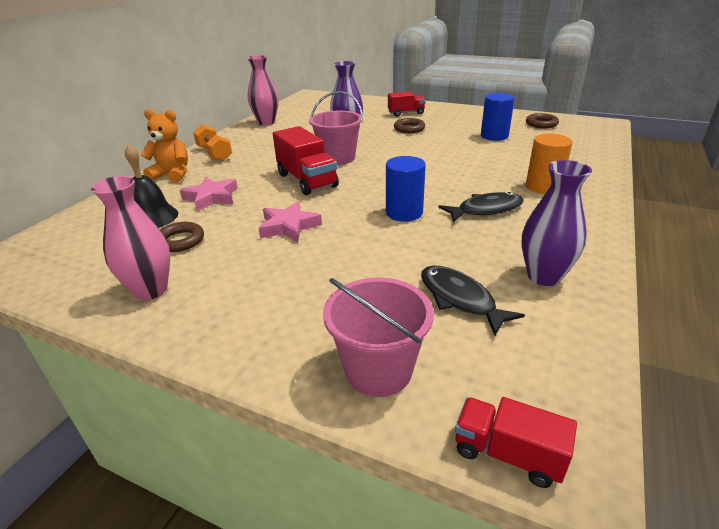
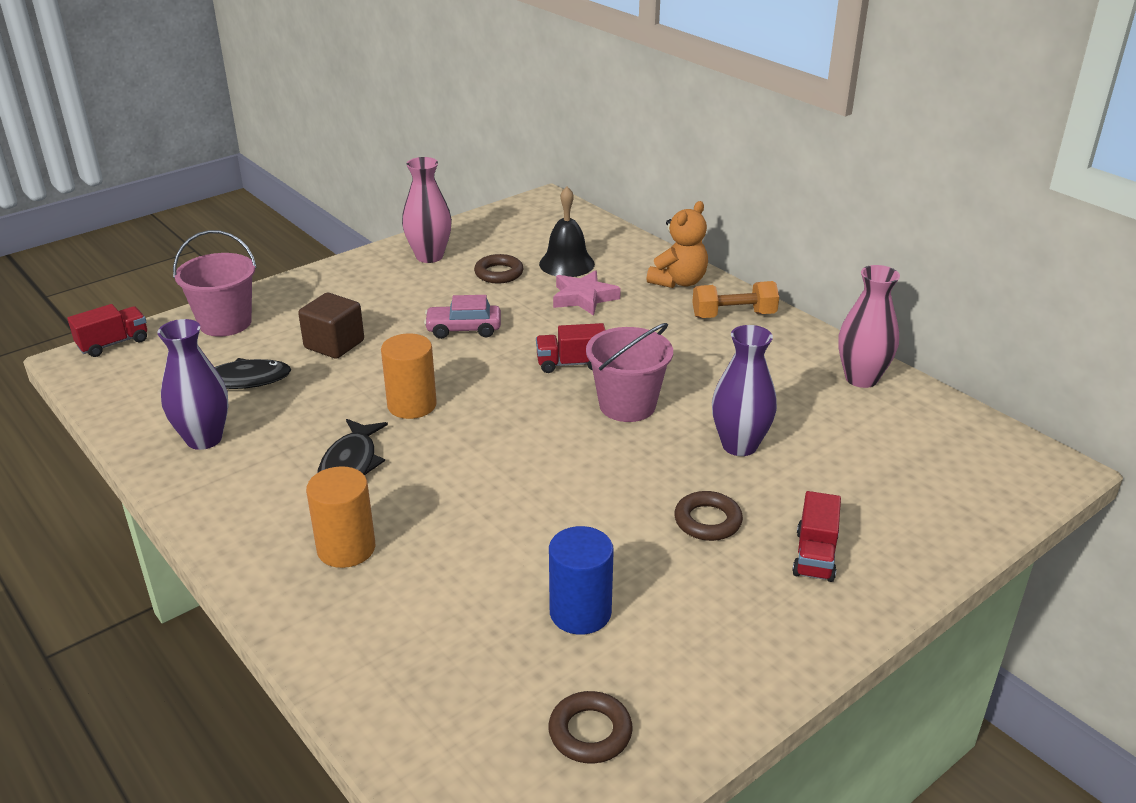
camera: 115 degrees right, 0 degrees up
pink star [258,201,322,243] -> pink car [424,295,501,339]
red truck [273,126,339,195] -> red truck [536,323,605,373], size x0.62
blue cylinder [386,156,426,221] -> orange cylinder [381,334,437,419]
none -> brown cube [298,293,364,359]

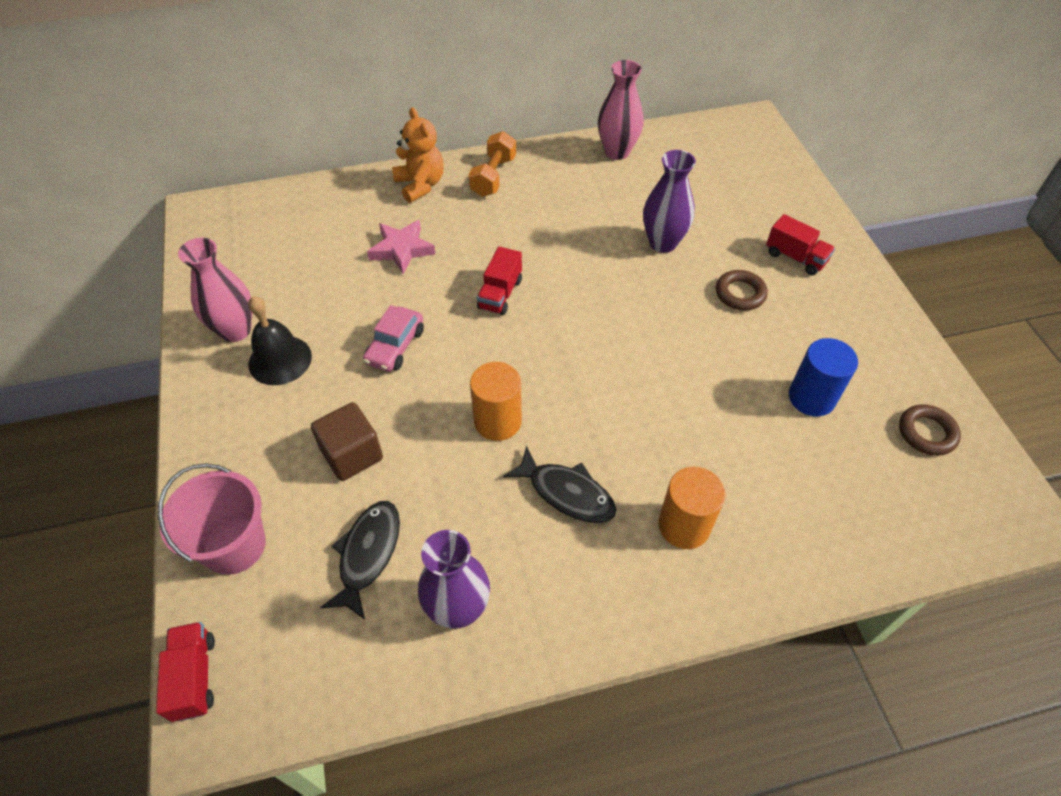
camera: 65 degrees left, 20 degrees up
brown ring [474,254,523,284] -> none
black bell [539,187,595,277] -> black bell moved to [248,296,312,385]
pink bucket [586,323,673,422] -> none

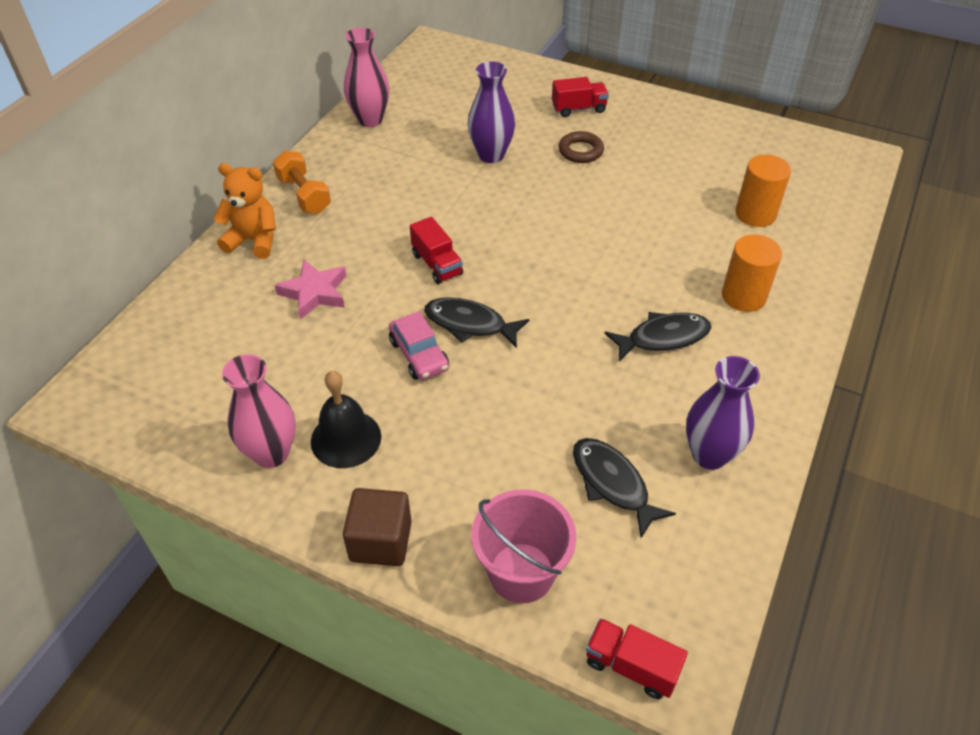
camera: 50 degrees left, 5 degrees down
brown cube [311,402,383,481] -> brown cube moved to [343,488,412,566]
orange cylinder [470,362,522,441] -> orange cylinder moved to [735,155,791,227]
blue cylinder [789,338,858,417] -> none
brown ring [899,404,961,456] -> none
none -> black fish [424,297,529,348]

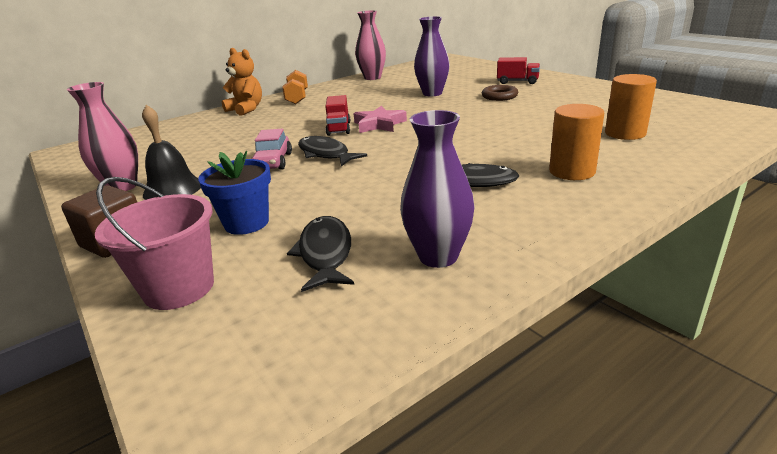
camera: 30 degrees right, 20 degrees down
pink star [274,260,347,320] -> pink star moved to [353,106,407,133]
red truck [586,618,688,699] -> none
none -> blue flower pot [198,151,271,235]

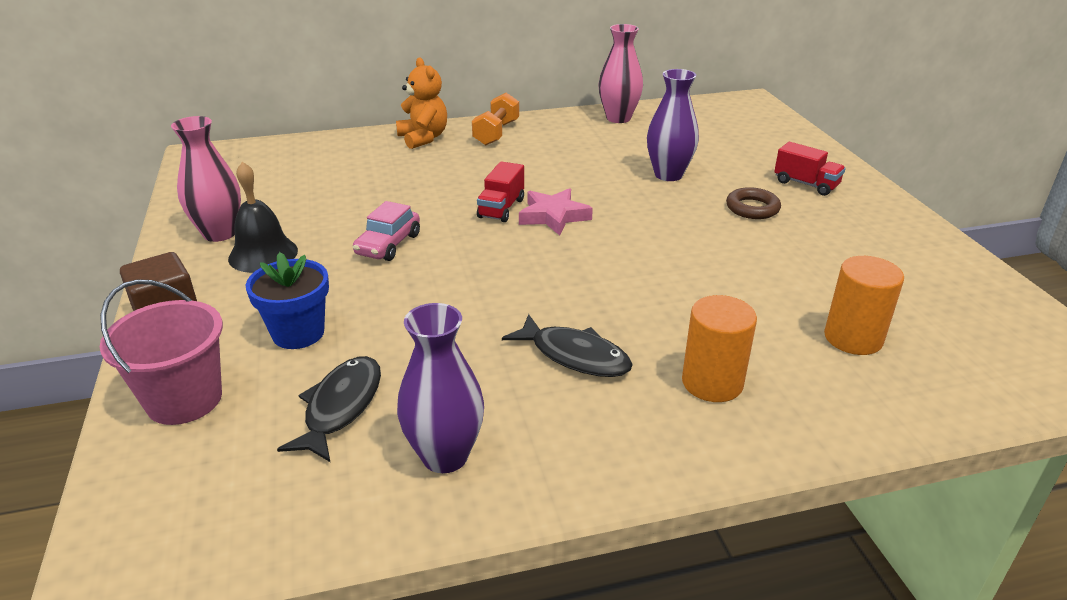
camera: 20 degrees right, 5 degrees up
black fish [298,136,367,166] -> none

